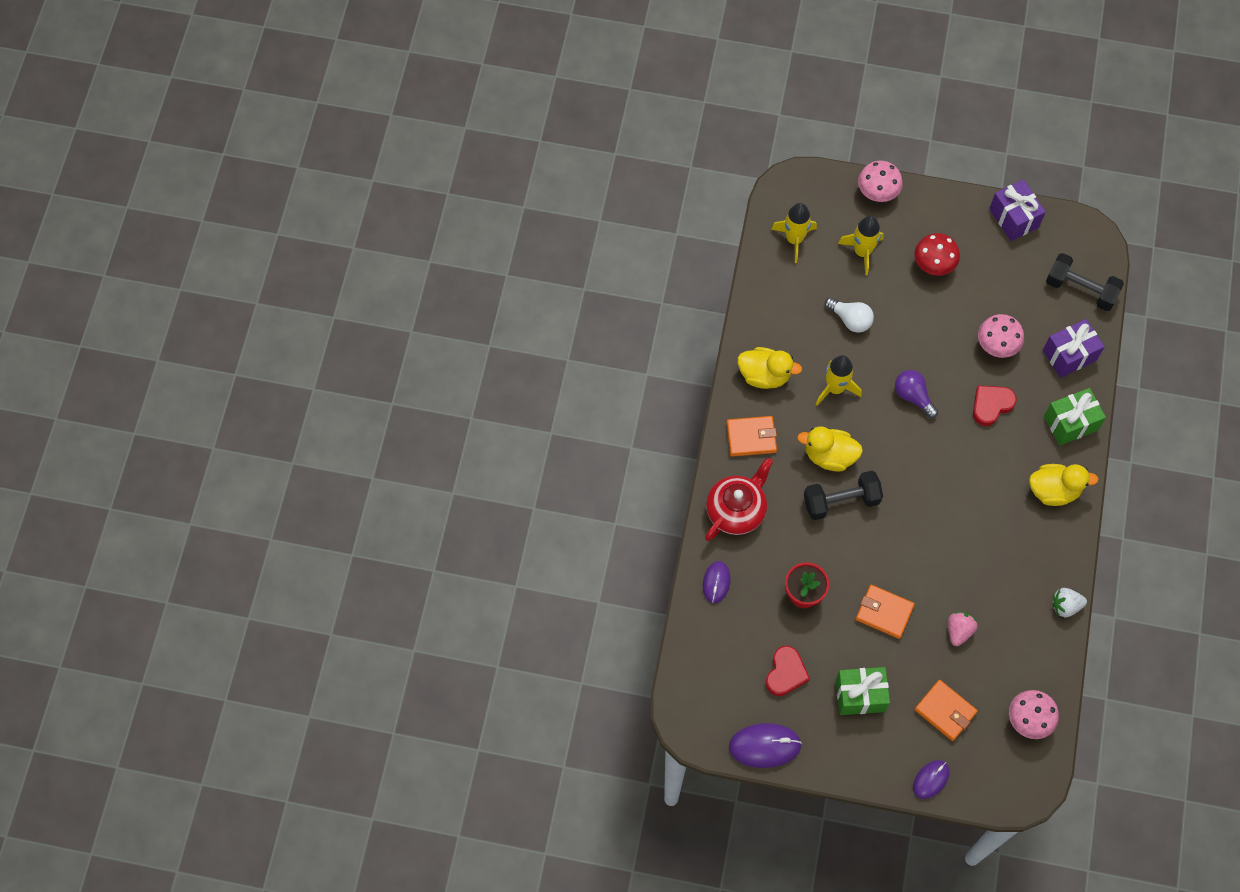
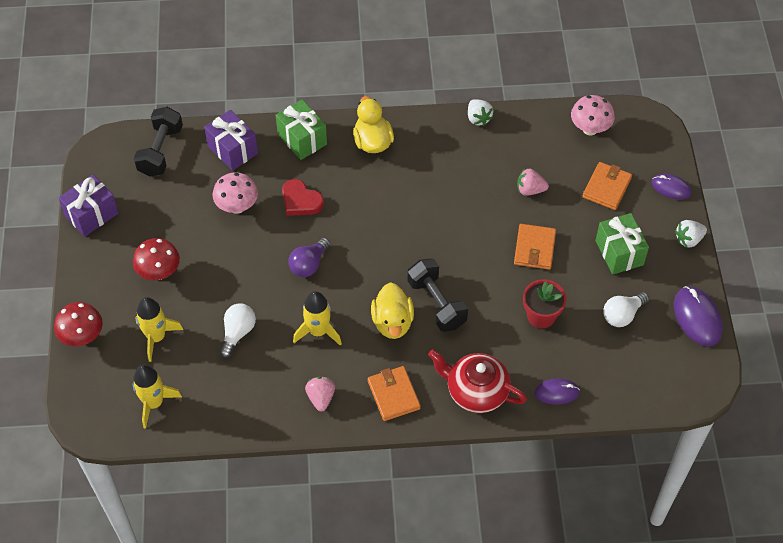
camera: 105 degrees left, 10 degrees down
yellow duck [738,347,802,389] -> pink strawberry [305,376,335,411]
red heart [766,646,810,696] -> white light bulb [603,292,649,327]
pink mushroom [858,161,903,202] -> red mushroom [54,302,103,347]
none -> white strawberry [675,220,707,247]

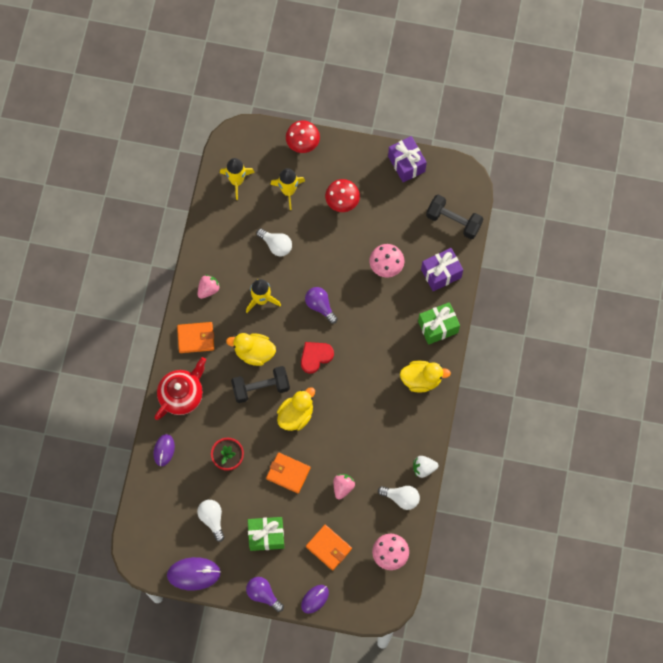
camera: 105 degrees right, 15 degrees up
red heart [282,179,324,216] -> red heart moved to [301,342,334,374]
pink strawberry [305,376,335,411] -> pink strawberry turned 60 degrees counterclockwise [198,275,220,299]
white strawberry [675,220,707,247] -> purple light bulb [246,577,284,612]
none -> yellow duck [277,387,315,431]
none -> white light bulb [378,486,420,510]

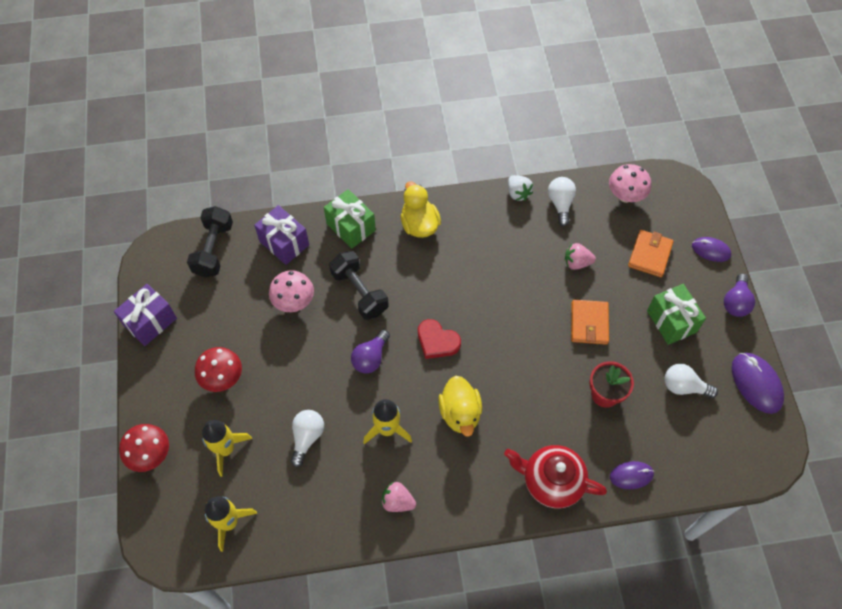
camera: 110 degrees left, 10 degrees down
orange wallet [177,322,214,353] -> none
white light bulb [197,500,224,542] -> white light bulb turned 60 degrees clockwise [664,364,718,398]
black dumbbell [231,366,290,403] -> black dumbbell moved to [329,251,389,320]
yellow duck [277,387,315,431] -> none

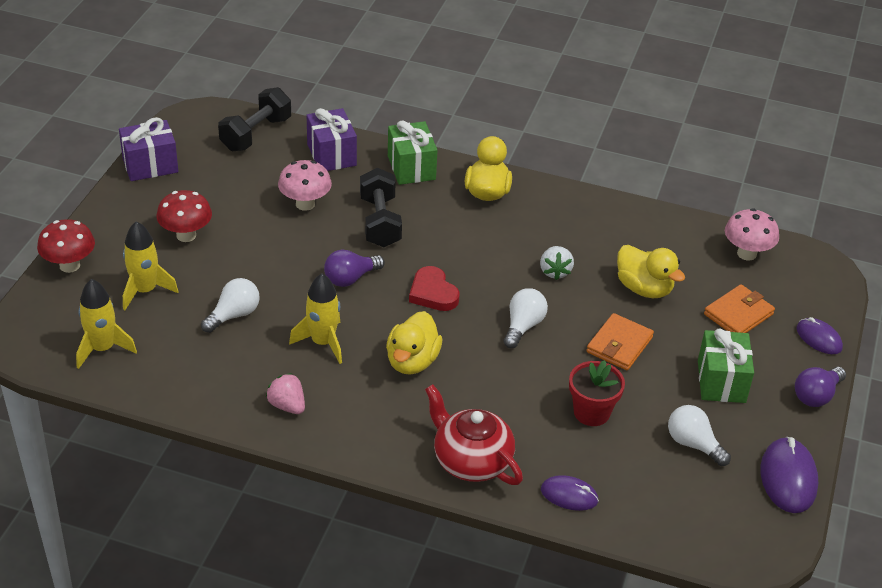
camera: 25 degrees right, 20 degrees down
white strawberry [508,175,533,201] -> white strawberry moved to [540,246,574,280]
white light bulb [548,177,576,226] -> white light bulb moved to [503,288,548,348]
pink strawberry [565,243,596,270] -> yellow duck [617,245,685,298]

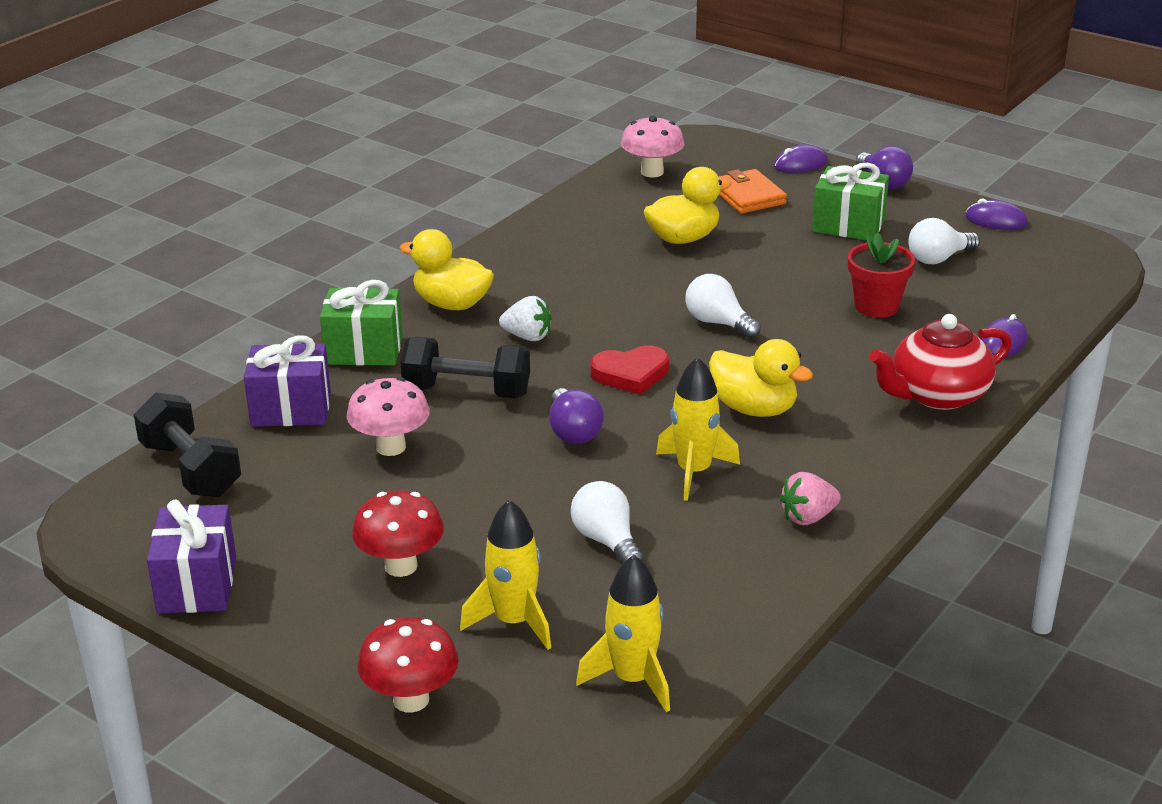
camera: 70 degrees left, 10 degrees down
white strawberry [540,246,574,280] -> white strawberry moved to [499,296,551,341]
orange wallet [586,313,654,370] -> none
purple mouse [760,437,818,513] -> purple mouse [966,198,1028,230], size x0.63

